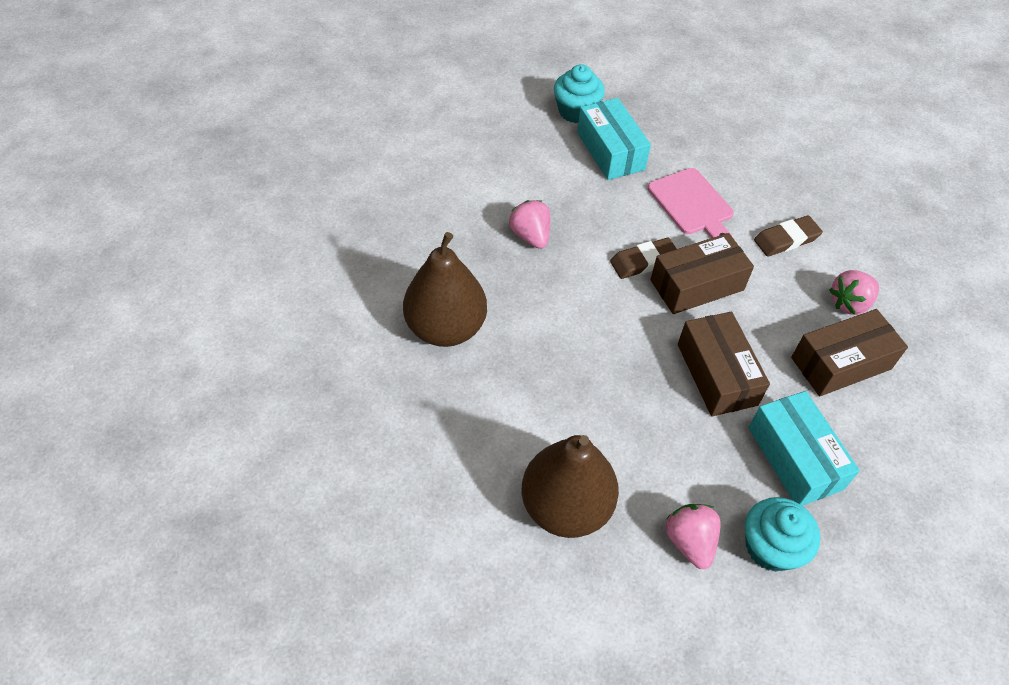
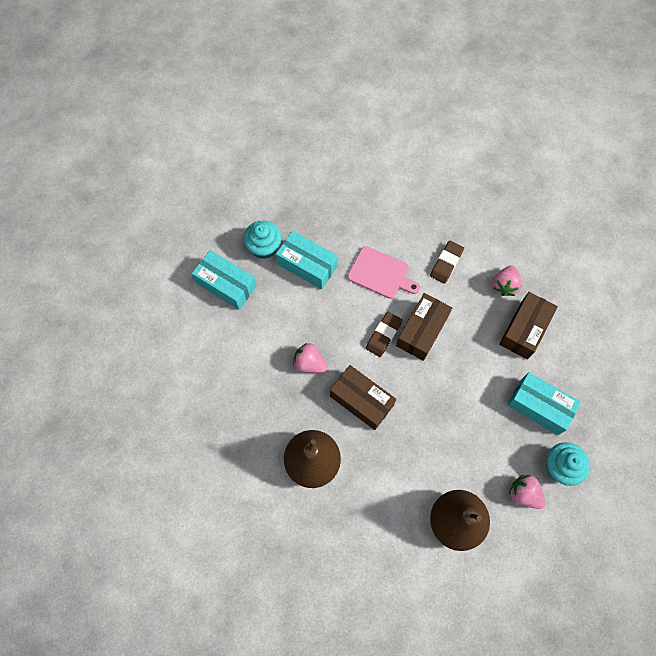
camera: 35 degrees left, 15 degrees up
brown box [678,312,770,416] -> brown box moved to [330,365,396,430]
none -> turquoise box [192,250,257,310]

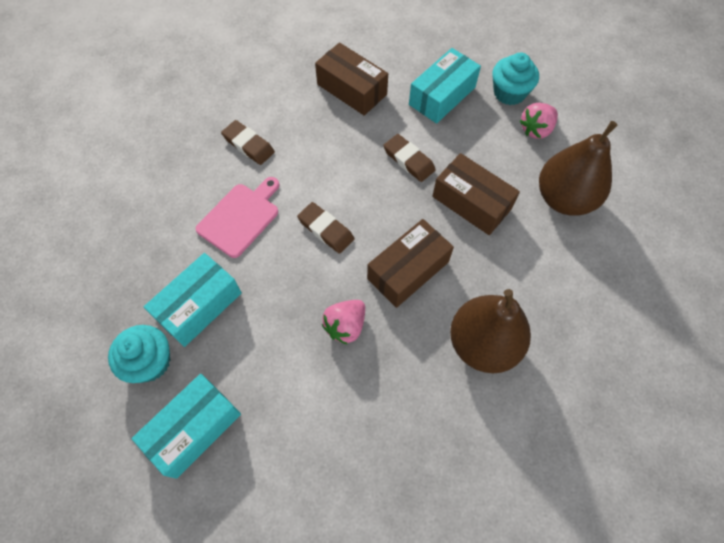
camera: 80 degrees left, 5 degrees down
brown box [396,293,452,361] -> brown box moved to [432,153,520,235]
pink strawberry [492,266,522,296] -> none
none -> brown eraser [383,134,436,182]

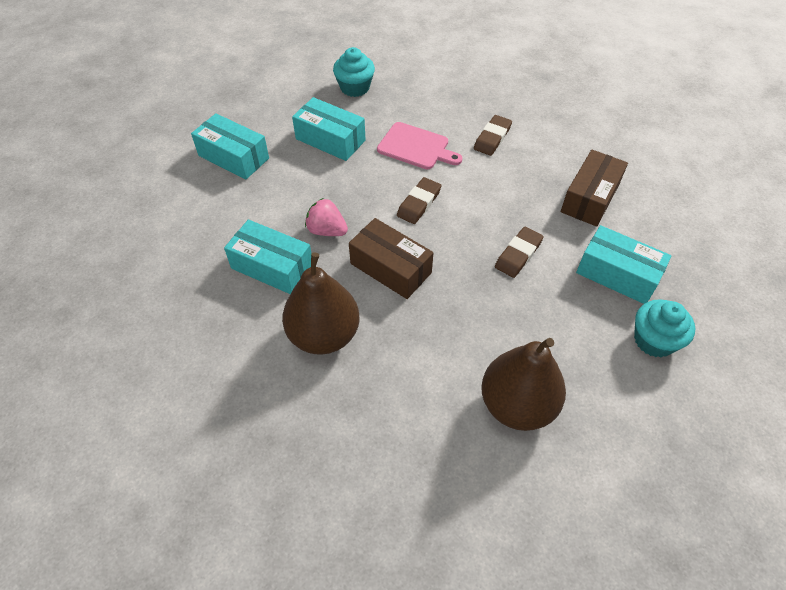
camera: 80 degrees right, 10 degrees down
turquoise cupcake [108,325,170,383] -> turquoise cupcake moved to [333,47,375,97]
brown box [432,153,520,235] -> none
pink strawberry [520,103,558,139] -> none
none -> turquoise box [224,220,311,294]

